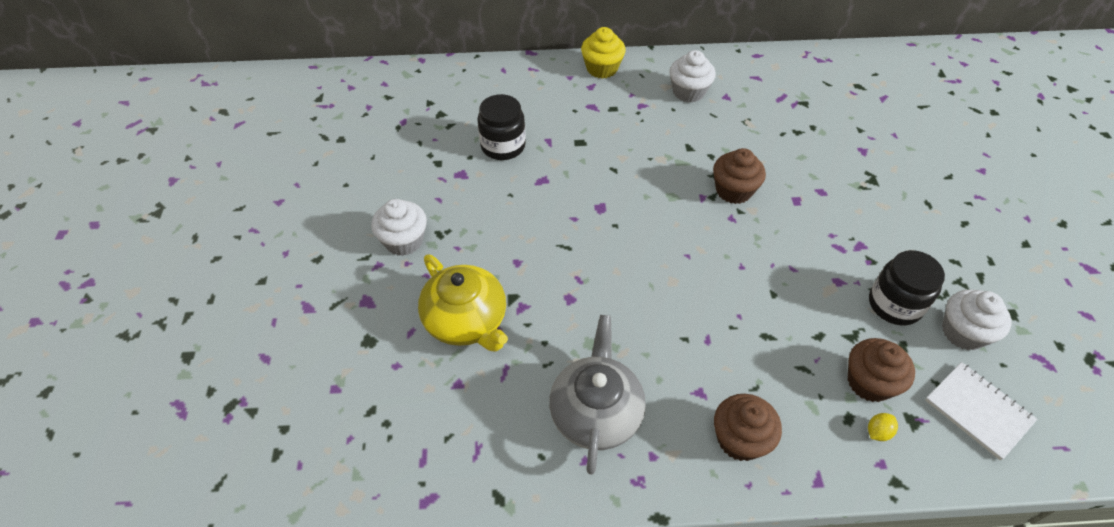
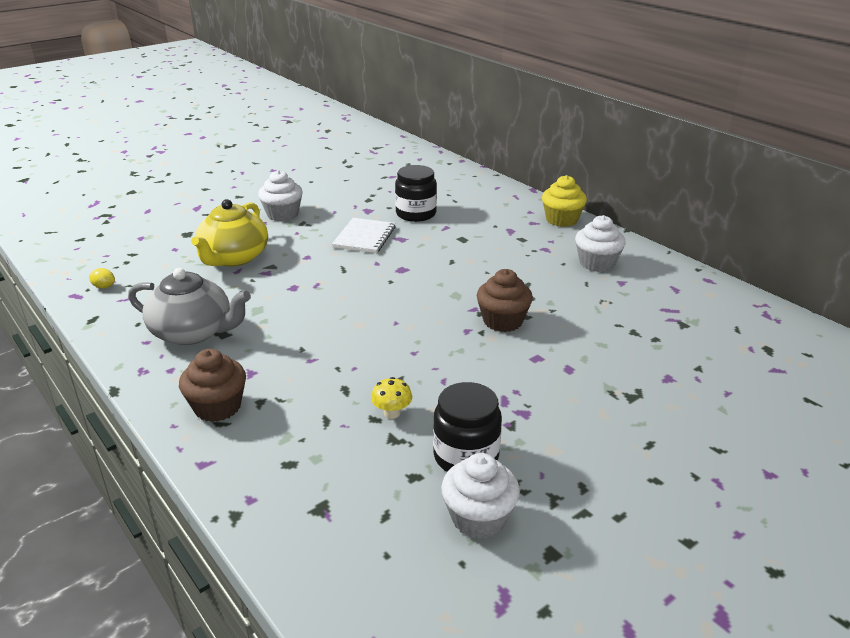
camera: 55 degrees right, 20 degrees down
grey teapot [549,315,646,474] -> grey teapot turned 45 degrees clockwise [128,268,251,345]
brown cupcake [848,338,915,402] -> none
yellow lemon [868,413,898,441] -> yellow lemon moved to [89,268,115,289]
white notebook [925,362,1037,460] -> white notebook moved to [332,218,396,253]
none -> yellow mushroom [371,377,412,419]

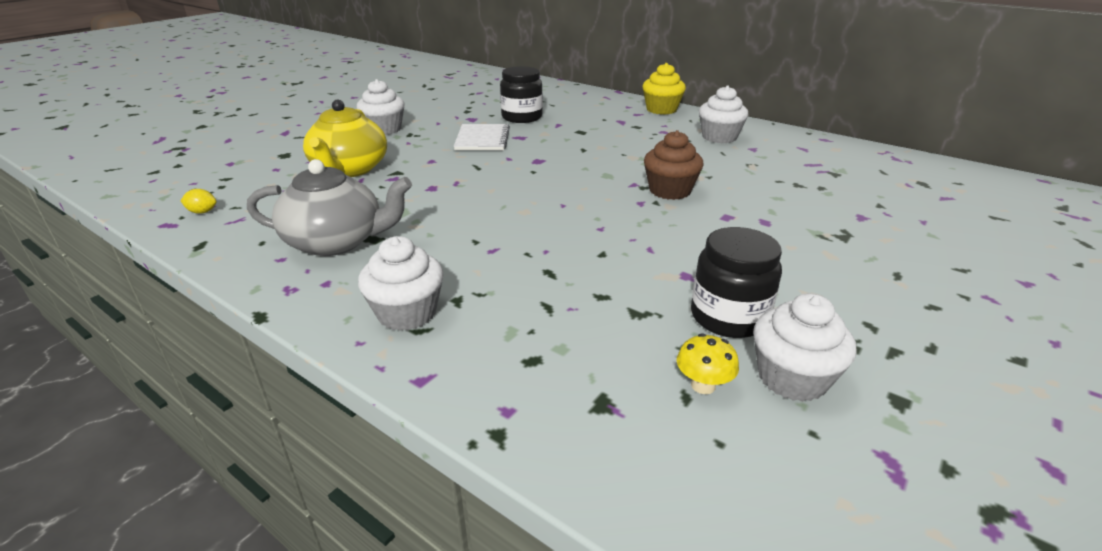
camera: 15 degrees left, 0 degrees up
brown cupcake [179,349,246,422] -> white cupcake [358,236,444,331]
yellow mushroom [371,377,412,419] -> yellow mushroom moved to [677,333,739,394]

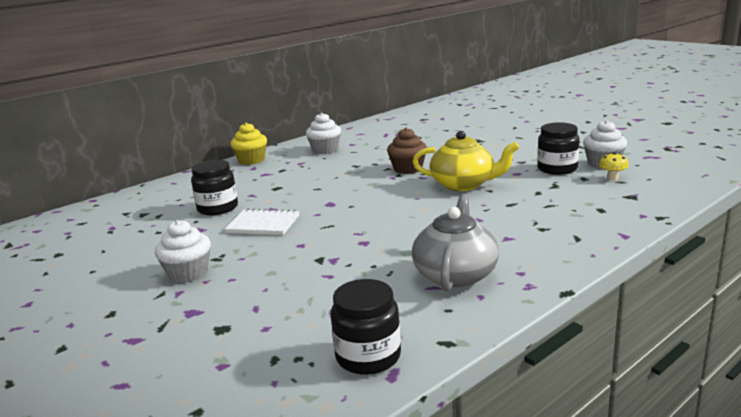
camera: 75 degrees left, 10 degrees down
yellow lemon [181,189,217,214] -> black jar [331,279,401,375]
yellow teapot [303,100,387,177] -> yellow teapot moved to [412,131,519,191]
white cupcake [358,236,444,331] -> none

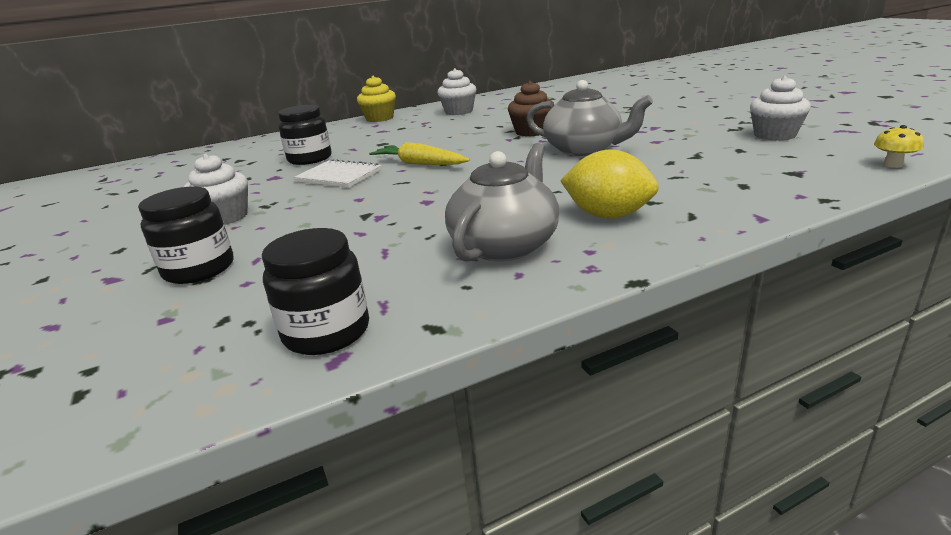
camera: 15 degrees right, 5 degrees up
yellow teapot [412,131,519,191] -> grey teapot [526,80,653,156]
black jar [537,122,580,175] -> black jar moved to [138,187,233,284]
yellow mushroom [599,152,629,180] -> yellow mushroom moved to [874,125,924,168]
none -> yellow carrot [369,142,470,165]
none -> yellow lemon [560,149,659,218]

